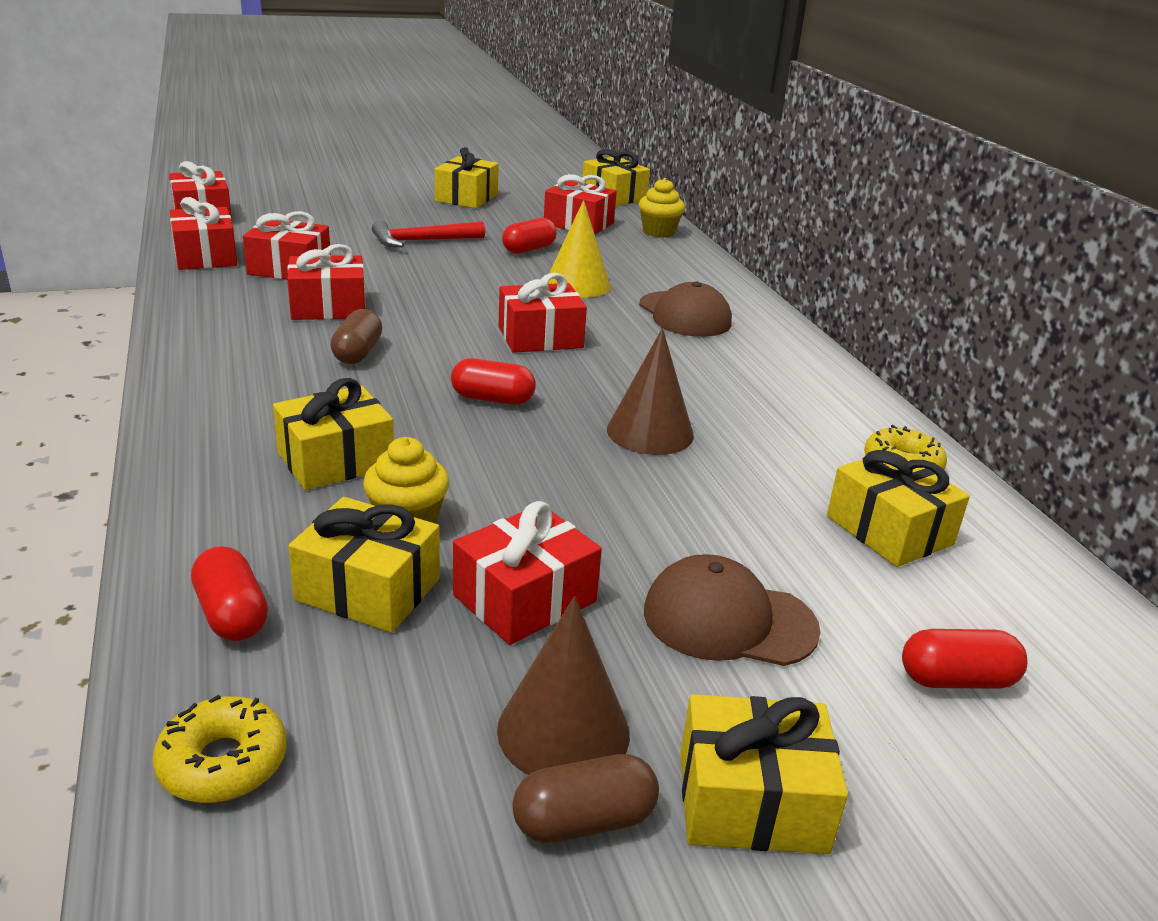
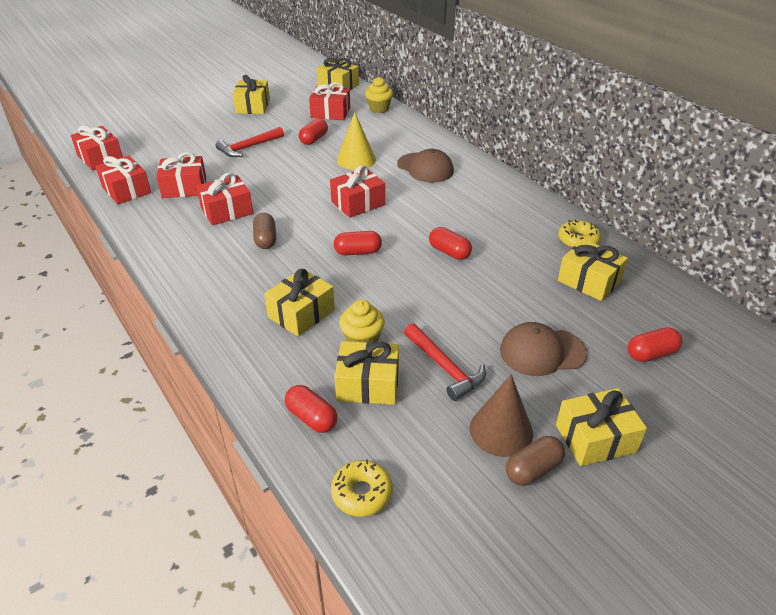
camera: 15 degrees left, 10 degrees up
red gift [453,501,602,645] -> red hammer [404,323,486,401]
brown cone [607,328,694,455] -> red capsule [429,227,472,260]

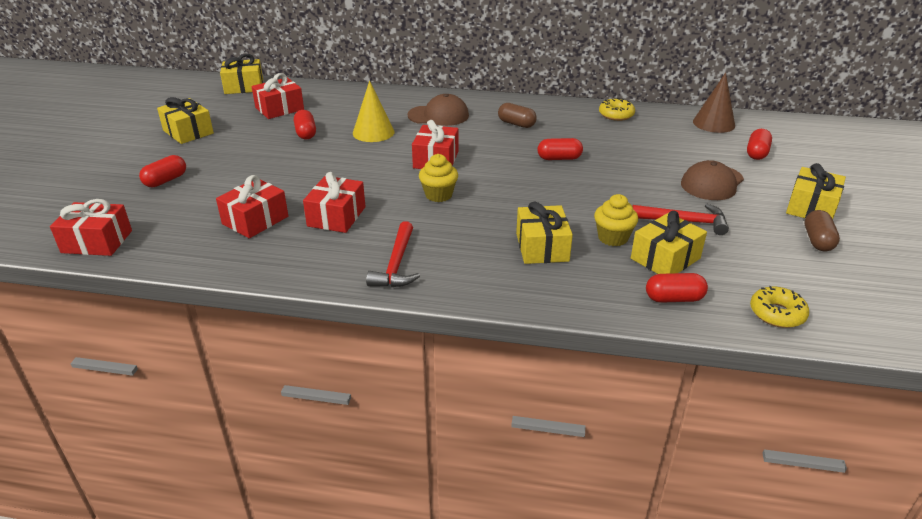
camera: 45 degrees left, 5 degrees down
red gift [95,155,151,204] -> none
red hammer [216,127,284,157] -> red hammer moved to [366,221,420,287]
brown capsule [253,213,276,249] -> brown capsule moved to [498,103,537,128]
red capsule [333,231,382,255] -> red capsule moved to [139,155,186,187]
yellow cupcake [365,77,393,113] -> yellow cupcake moved to [419,154,458,202]
brown cone [470,374,533,457] -> brown cone moved to [693,73,735,133]
yellow gift [558,239,628,301] -> none

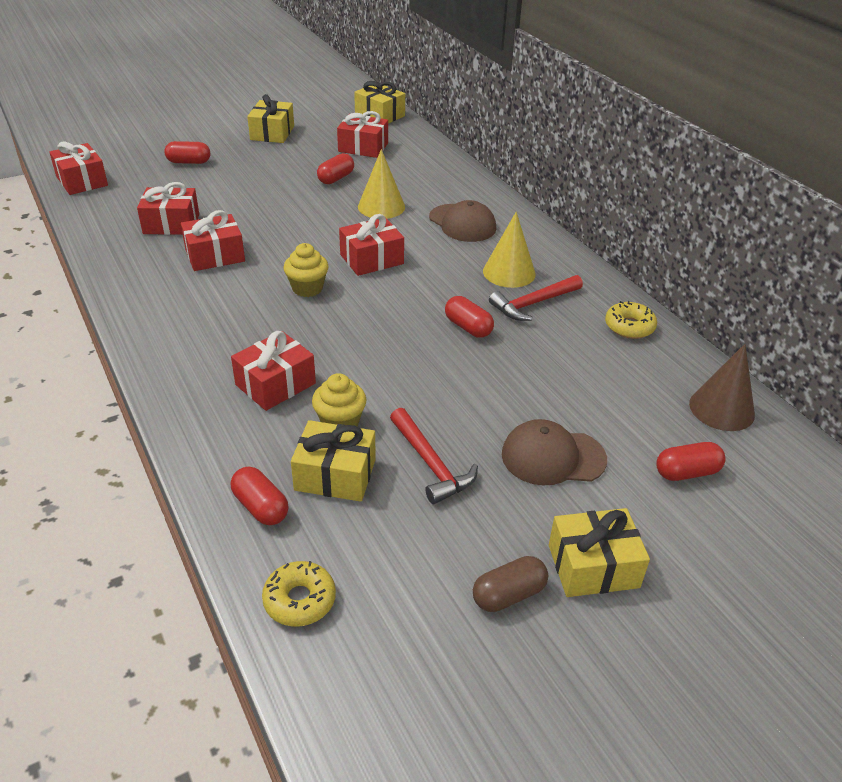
camera: 50 degrees right, 5 degrees up
red hammer [366,221,420,287] -> red hammer moved to [489,275,583,321]
brown capsule [498,103,537,128] -> yellow cone [483,212,536,288]
yellow gift [516,202,573,264] -> red gift [231,331,316,411]

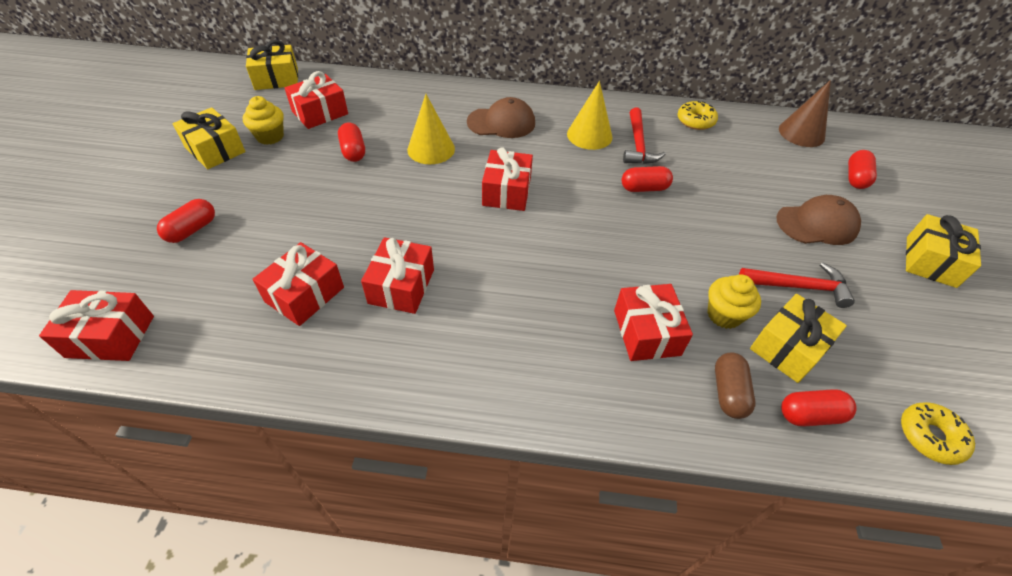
camera: 55 degrees left, 10 degrees up
yellow cupcake [283,243,329,297] -> yellow cupcake moved to [243,96,284,145]
brown capsule [473,556,548,612] -> brown capsule moved to [715,353,755,419]
brown cap [502,419,607,486] -> brown cap turned 135 degrees counterclockwise [776,195,861,245]

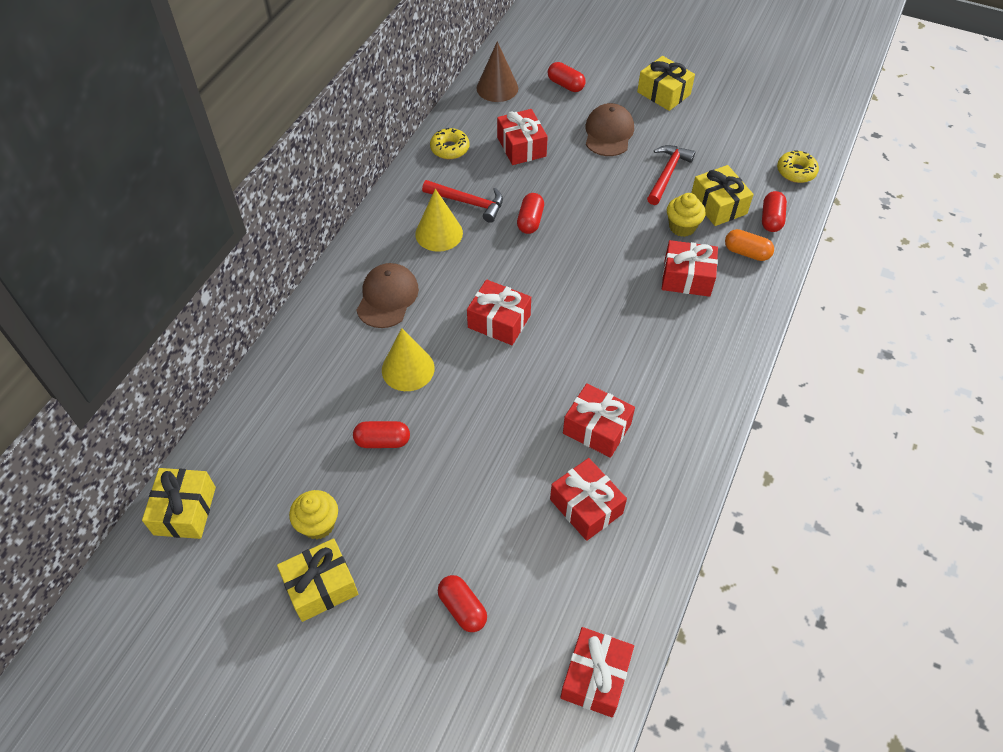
camera: 70 degrees left, 5 degrees up
red gift [285,71,348,129] -> red gift moved to [497,109,548,165]
brown capsule [715,353,755,419] -> orange capsule [725,229,774,261]

